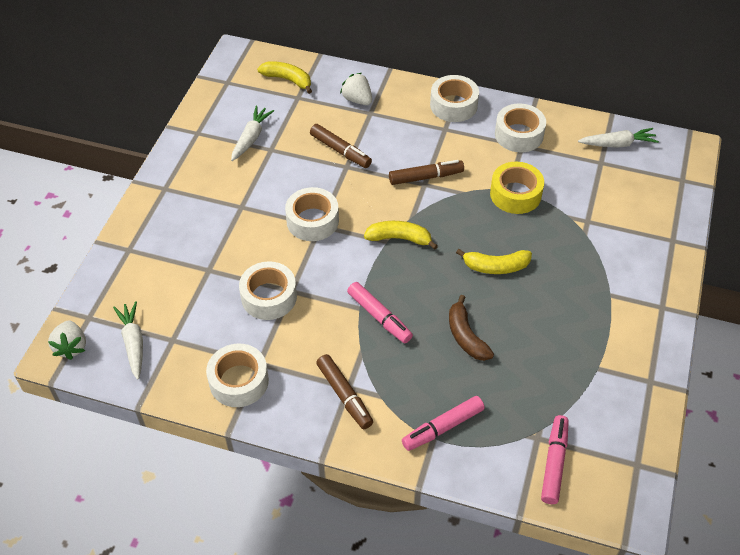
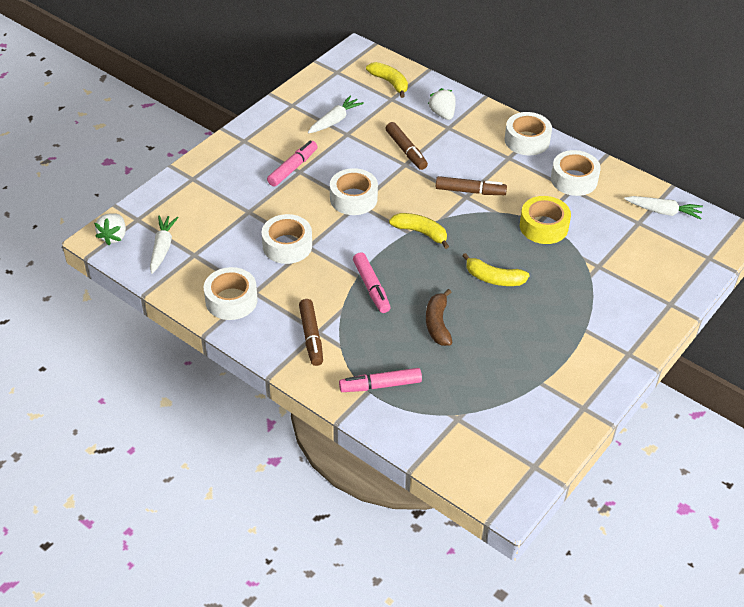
camera: 20 degrees right, 5 degrees down
pink marker [541,415,569,504] -> pink marker moved to [267,141,318,187]

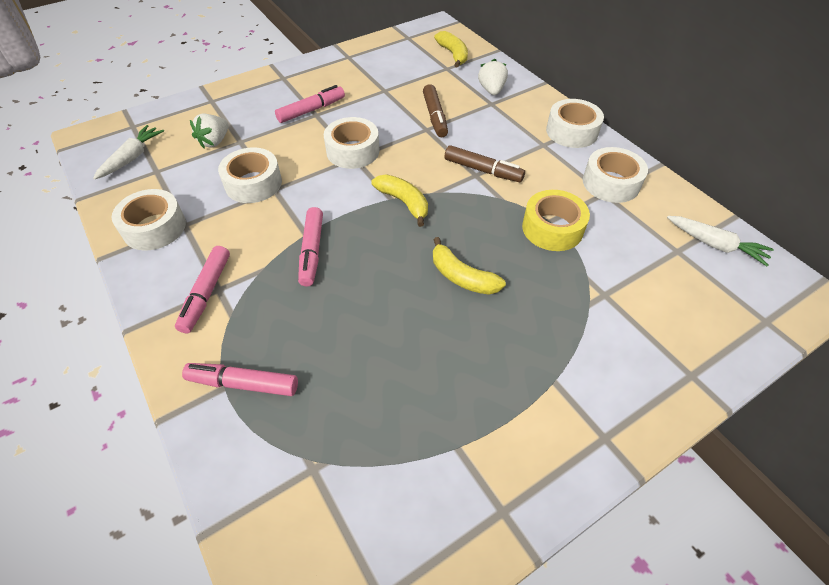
camera: 20 degrees right, 5 degrees up
white strawberry [94,213,126,245] -> white strawberry moved to [190,114,229,148]
brown marker [299,299,323,366] -> pink marker [175,246,230,333]
white carrot [308,95,364,133] -> none
brown banana [426,289,453,346] -> none

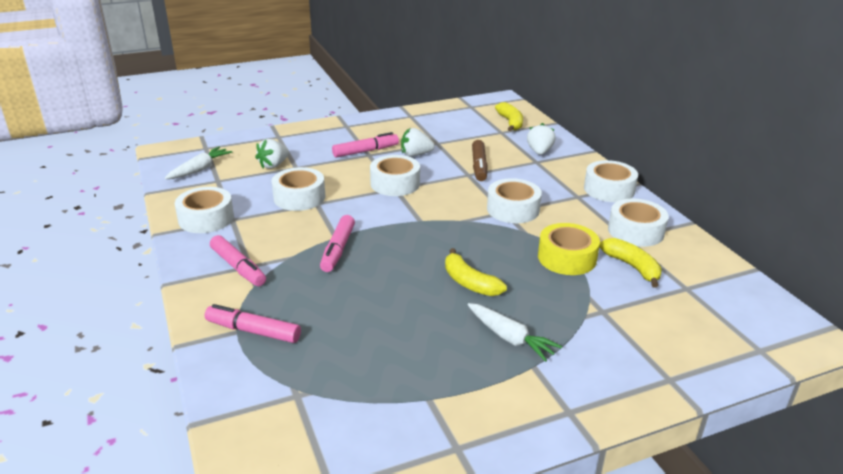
camera: 10 degrees right, 20 degrees down
pink marker [175,246,230,333] -> pink marker turned 60 degrees counterclockwise [210,235,266,286]
yellow banana [371,174,428,227] -> yellow banana moved to [599,238,662,288]
brown marker [445,145,525,182] -> white tape [487,178,542,223]
white carrot [667,216,774,266] -> white carrot moved to [468,303,562,362]
none -> white strawberry [401,128,435,157]

